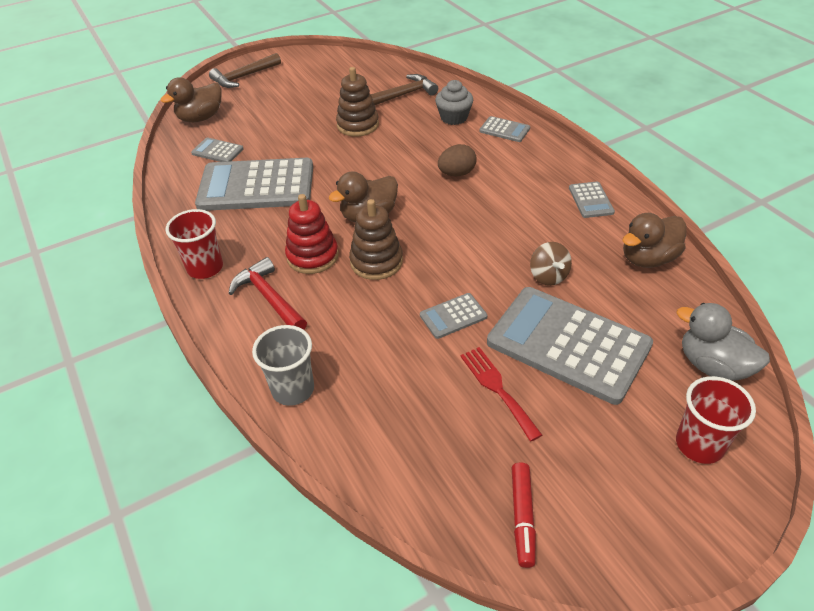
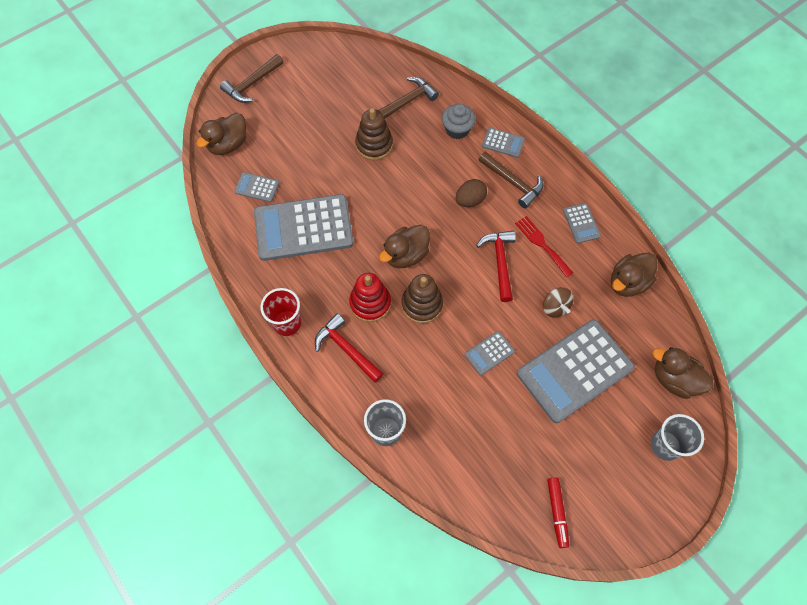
camera: 10 degrees left, 20 degrees up
red fork [460,347,542,441] -> red fork moved to [515,216,573,277]
grey calculator [487,287,653,405] -> grey calculator turned 60 degrees counterclockwise [517,319,634,423]
grey duck [676,303,770,381] -> brown duck [653,347,713,399]
red cup [676,376,756,464] -> grey cup [651,414,704,461]
none -> red hammer [476,230,516,302]
none -> brown hammer [479,151,543,208]

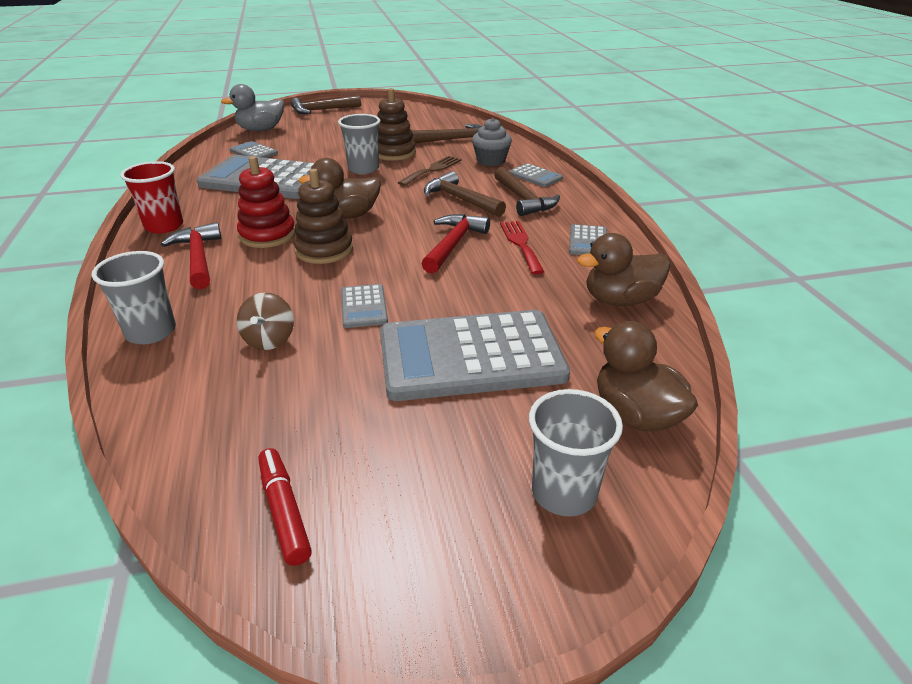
camera: 25 degrees right, 30 degrees down
brown duck [196,113,246,155] -> grey duck [221,84,284,131]
brown egg [456,179,487,207] -> brown hammer [424,171,506,217]
grey calculator [465,331,515,375] -> grey calculator turned 90 degrees counterclockwise [341,284,388,328]
brown spinning top [543,287,573,318] -> brown spinning top moved to [237,292,294,350]
red marker [547,477,569,548] -> red marker turned 135 degrees clockwise [258,448,312,566]
none -> grey cup [338,114,381,174]
none -> brown fork [398,156,461,186]

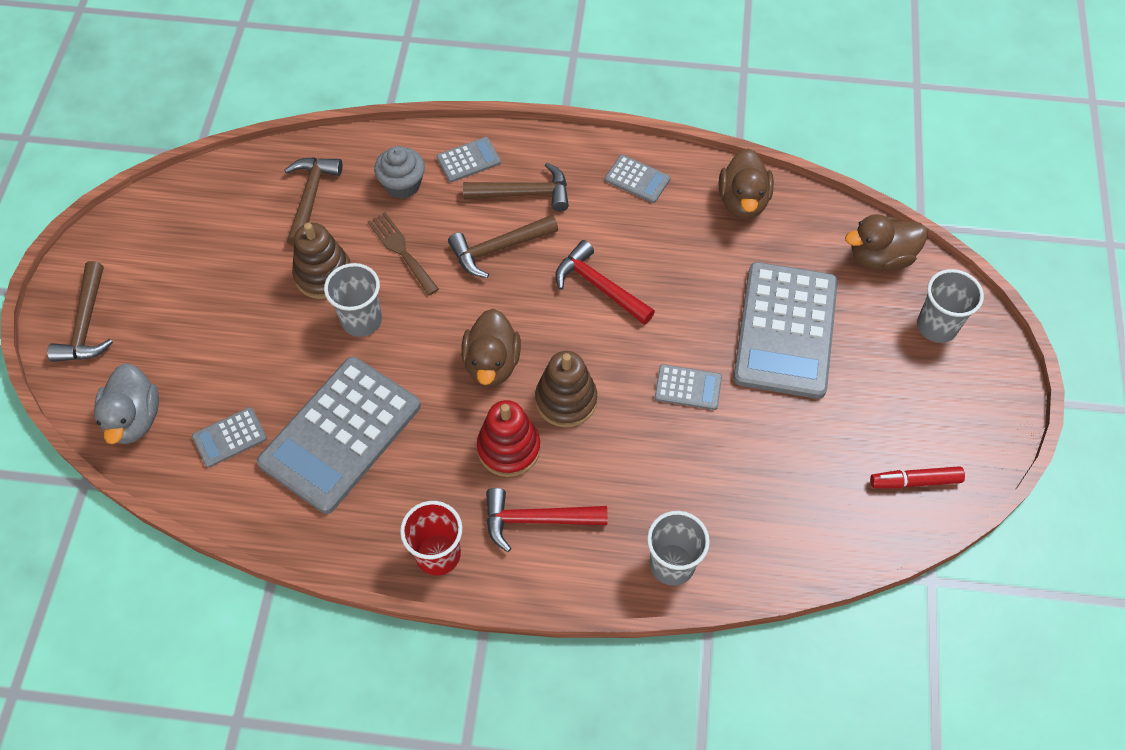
camera: 70 degrees left, 25 degrees up
brown spinning top [237,292,294,350] -> none
red fork [500,221,544,275] -> none

